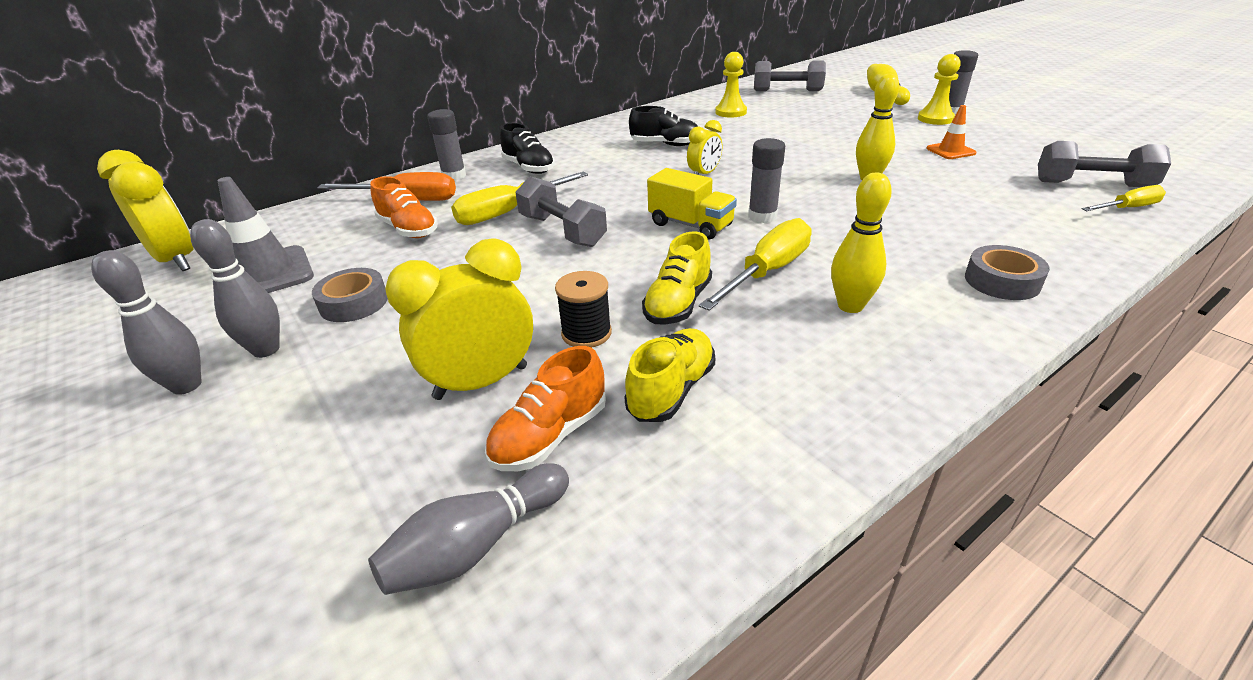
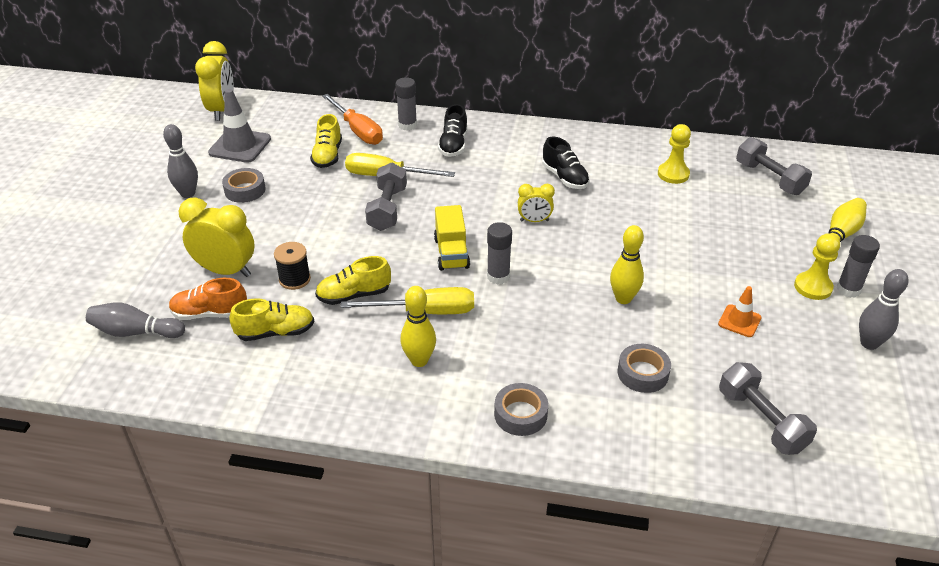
camera: 45 degrees right, 5 degrees up
grey bowling pin [91,250,202,395] -> grey bowling pin moved to [859,269,908,350]
orange shoe [370,176,438,238] -> yellow shoe [310,114,342,168]
yellow screwdriver [1082,185,1166,211] -> none
none -> grey tape [617,344,671,393]

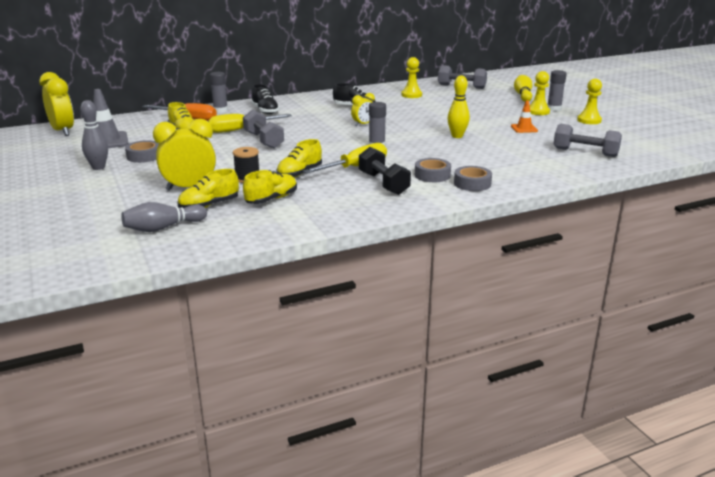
camera: 35 degrees left, 15 degrees down
orange shoe [169,278,247,320] -> yellow shoe [178,169,239,208]
yellow bowling pin [400,286,436,367] -> black dumbbell [359,147,411,195]
yellow truck [434,205,470,271] -> none
grey tape [617,344,671,393] -> grey tape moved to [415,158,451,182]
grey bowling pin [859,269,908,350] -> yellow pawn [577,79,602,124]

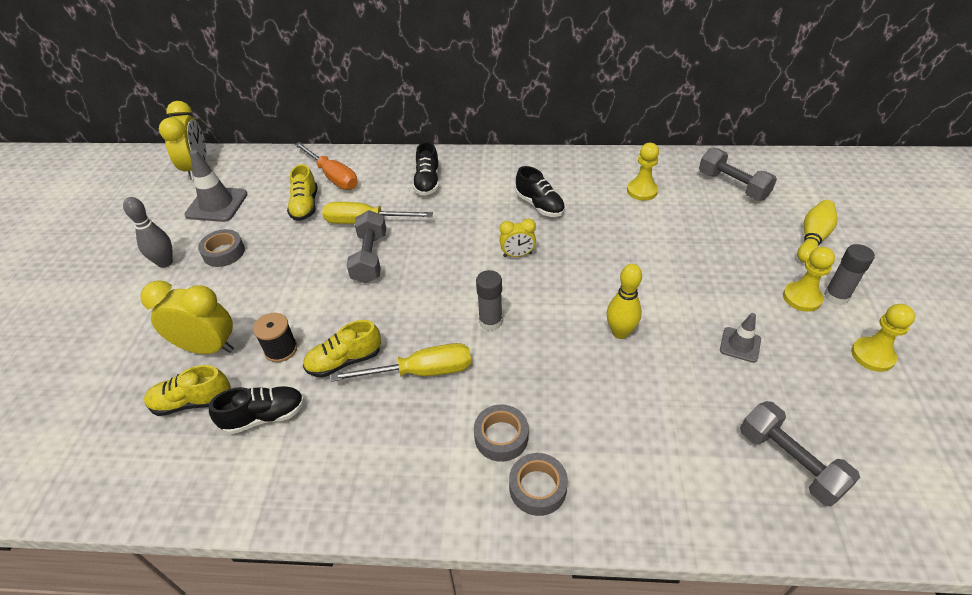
camera: 30 degrees right, 20 degrees up
grey bowling pin [121,202,207,232] -> none
grey glue stick [210,72,228,113] -> none
yellow shoe [243,170,297,204] -> black shoe [209,386,304,434]
black dumbbell [359,147,411,195] -> none
orange traffic cone [511,100,538,133] -> grey traffic cone [720,313,761,363]

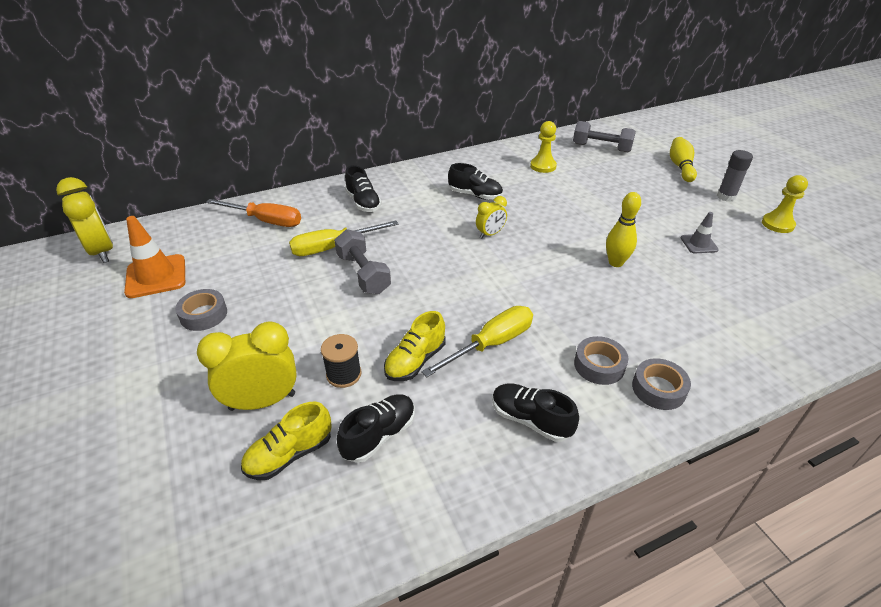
camera: 30 degrees left, 5 degrees down
grey bowling pin [123,197,173,268] -> none
grey traffic cone [184,150,248,222] -> orange traffic cone [124,216,185,298]
yellow shoe [287,164,317,221] -> none
grey glue stick [476,270,503,331] -> none
grey dumbbell [740,401,860,507] -> none
yellow pawn [783,247,835,312] -> none
none -> black shoe [492,383,579,442]

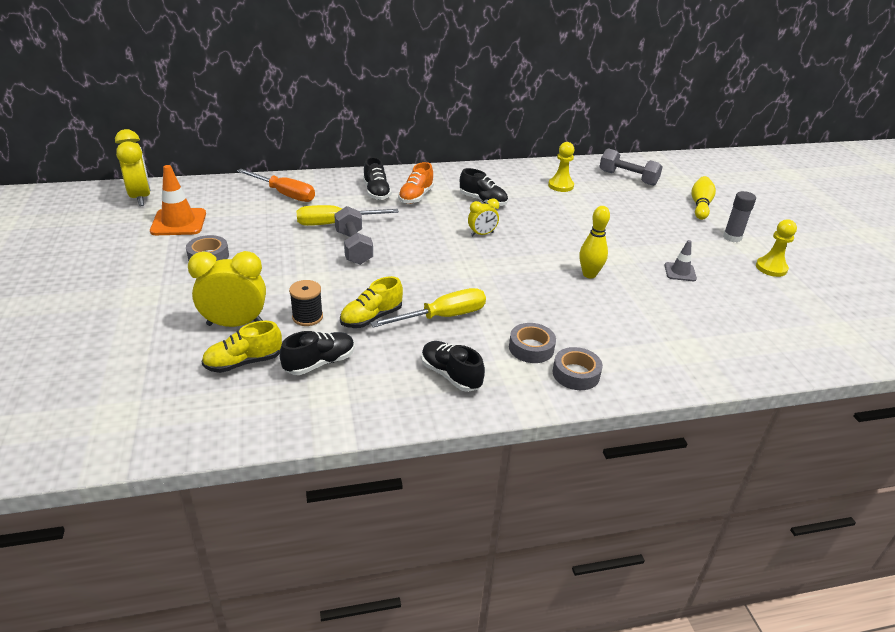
camera: 10 degrees right, 5 degrees down
none -> orange shoe [398,162,434,204]

